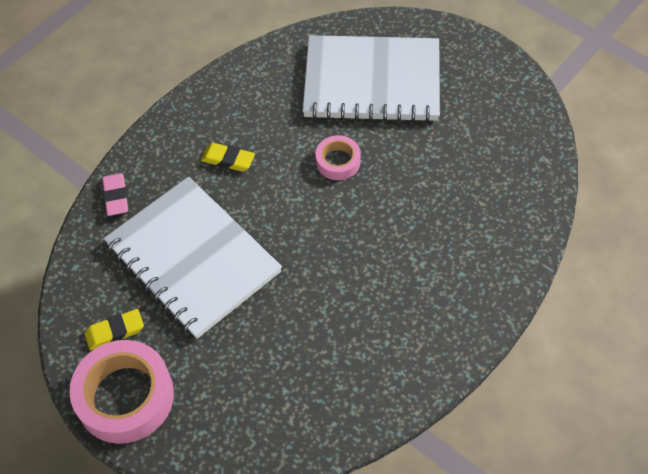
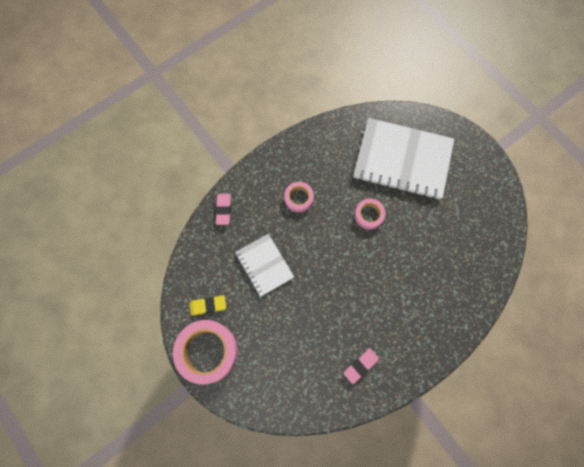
camera: 10 degrees right, 15 degrees up
white notebook [104,176,282,339] -> white notebook [235,234,294,297], size x0.55
yellow eraser [201,143,255,172] -> pink tape [284,182,314,212]
none -> pink eraser [344,348,379,384]

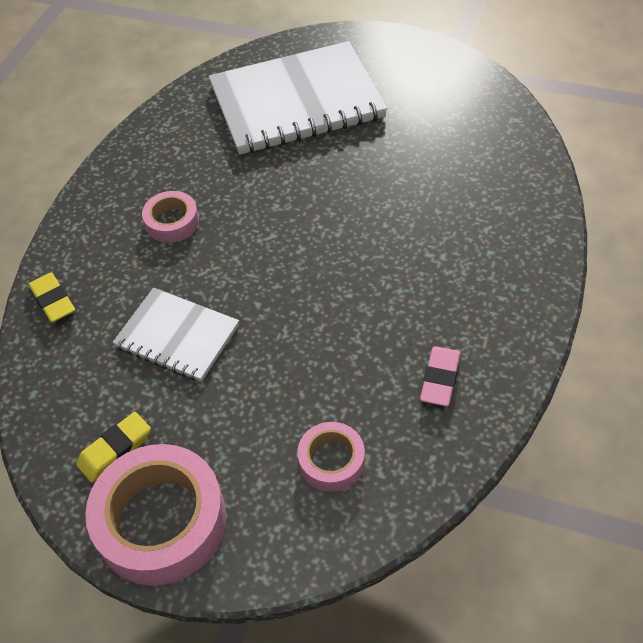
camera: 30 degrees left, 20 degrees down
pink eraser [216,194,231,225] -> yellow eraser [29,273,75,323]
pink tape [354,199,385,230] -> pink tape moved to [297,422,365,492]

